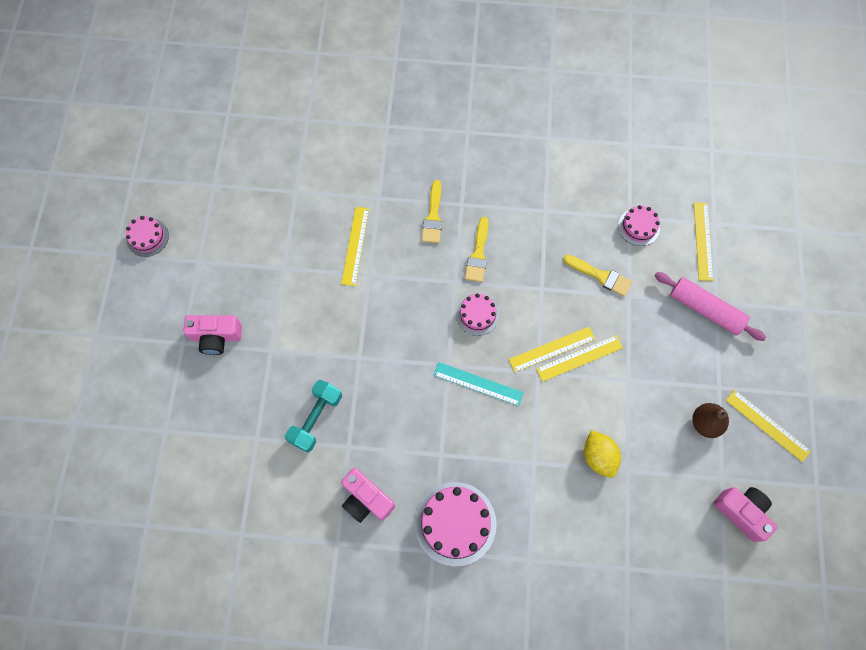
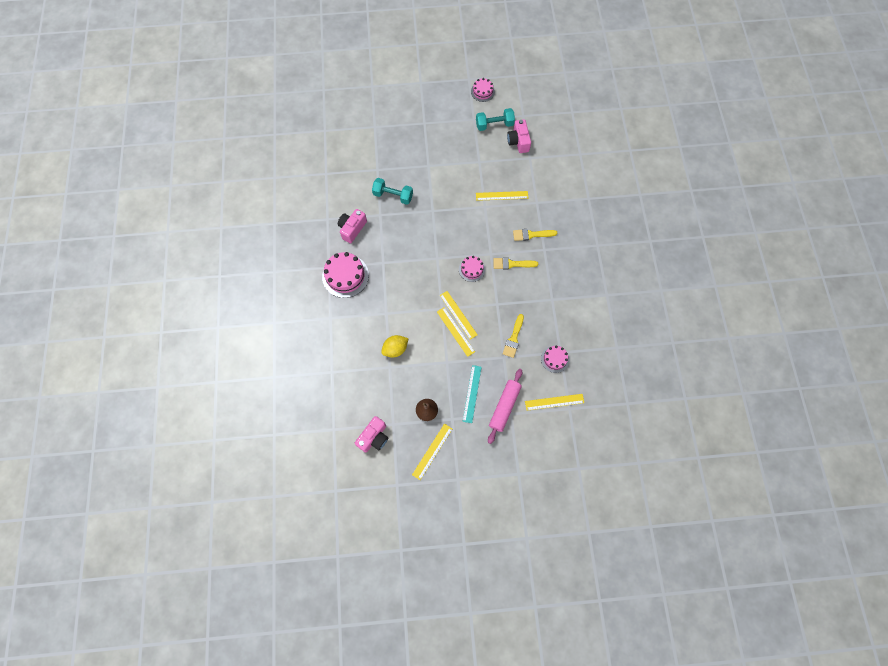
camera: 80 degrees right, 0 degrees up
pink camera [183,315,242,355] -> pink camera moved to [507,119,531,153]
turquoise ruler [434,362,524,406] -> turquoise ruler moved to [463,365,482,423]
none -> turquoise dumbbell [476,108,515,131]

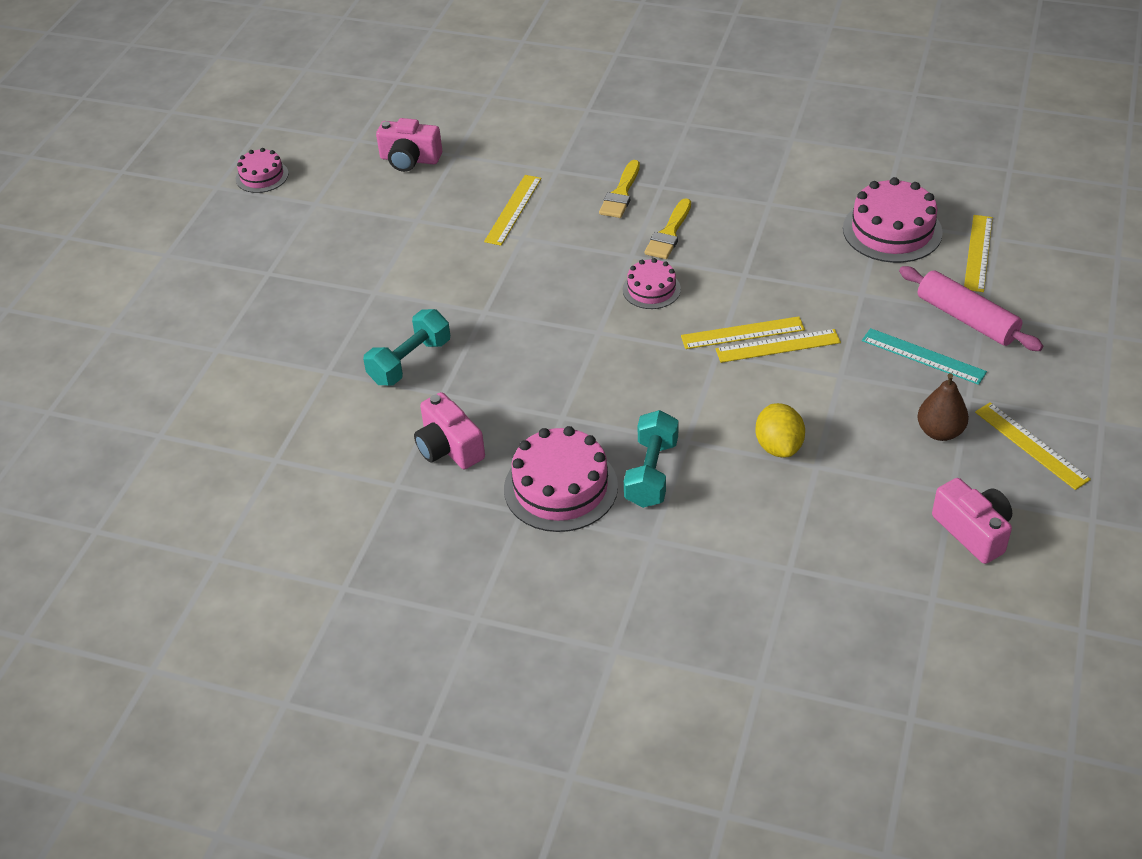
camera: 65 degrees left, 25 degrees down
turquoise dumbbell [476,108,515,131] -> turquoise dumbbell moved to [624,410,679,508]
yellow brush [503,314,524,358] -> none
pink cake [541,346,569,373] -> pink cake [843,177,943,263], size x1.74

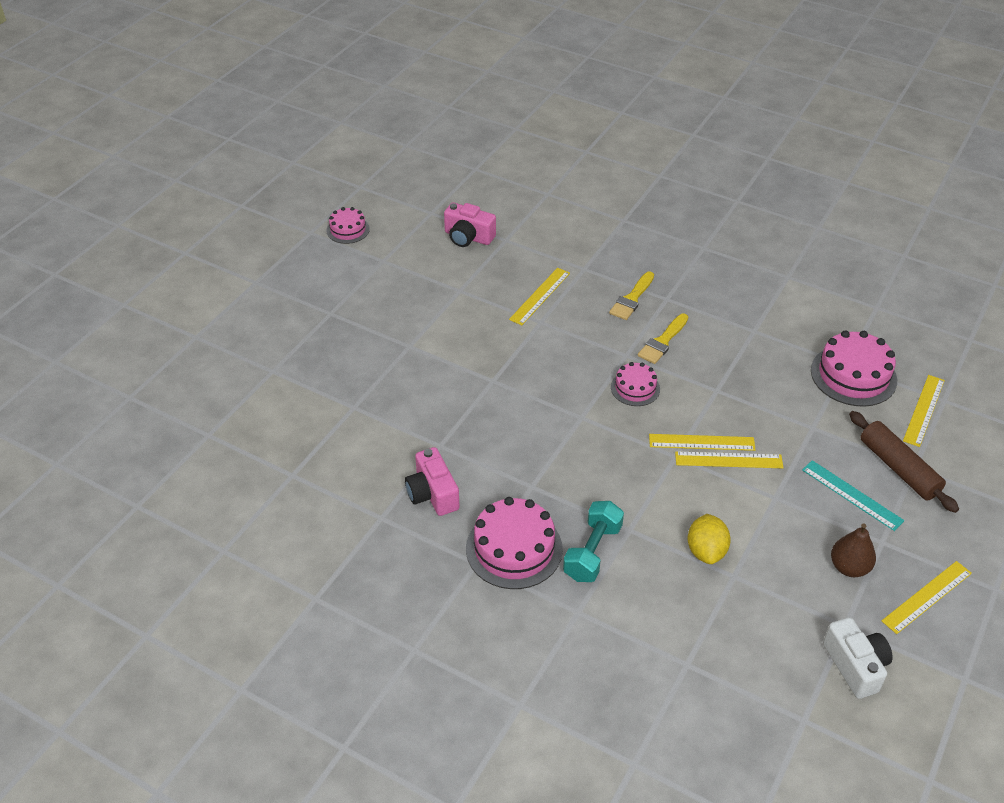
camera: 10 degrees right, 0 degrees up
turquoise dumbbell [363,309,450,386] -> none
pink rolling pin [899,266,1043,351] -> brown rolling pin [849,411,959,513]
pink camera [932,478,1012,564] -> white camera [823,617,893,699]
yellow ruler [975,402,1091,490] -> yellow ruler turned 75 degrees clockwise [882,561,972,634]

